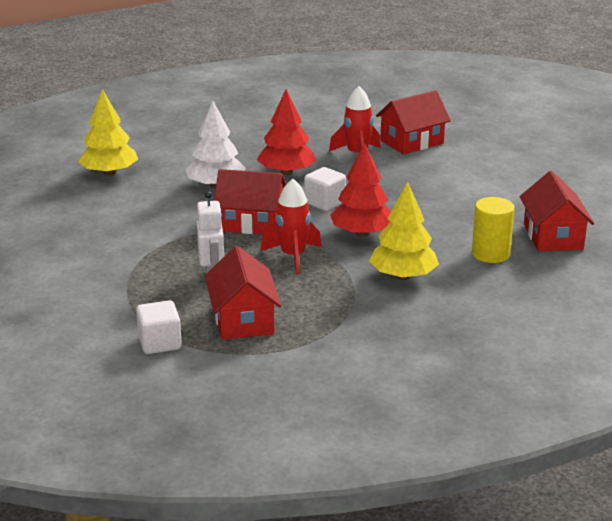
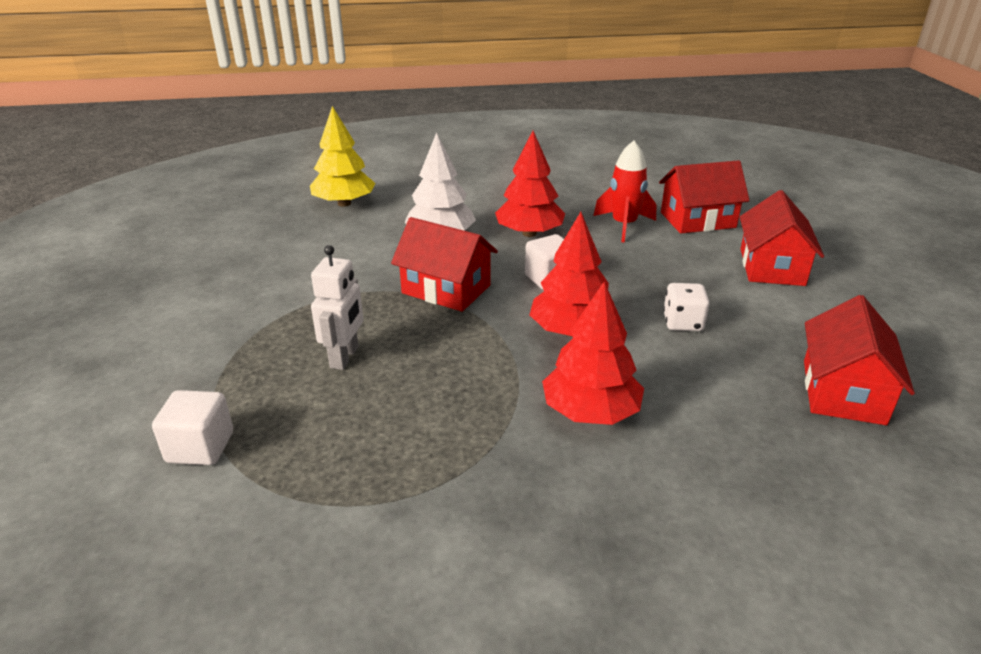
camera: 20 degrees right, 5 degrees up
red house [205,246,281,340] -> red house moved to [740,190,824,286]
red rocket [261,178,322,274] -> none
yellow tree [369,182,439,280] -> red tree [542,281,644,425]
yellow cylinder [472,197,515,263] -> none
none -> white dice [663,283,710,331]

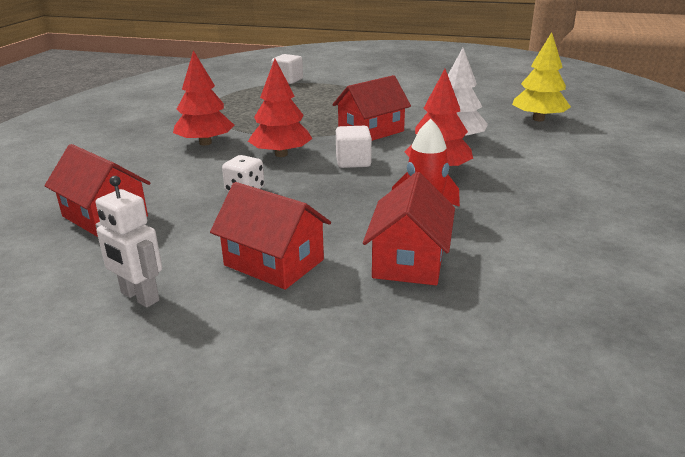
camera: 115 degrees right, 5 degrees down
white robot [311,245,363,370] -> white robot moved to [95,176,162,308]

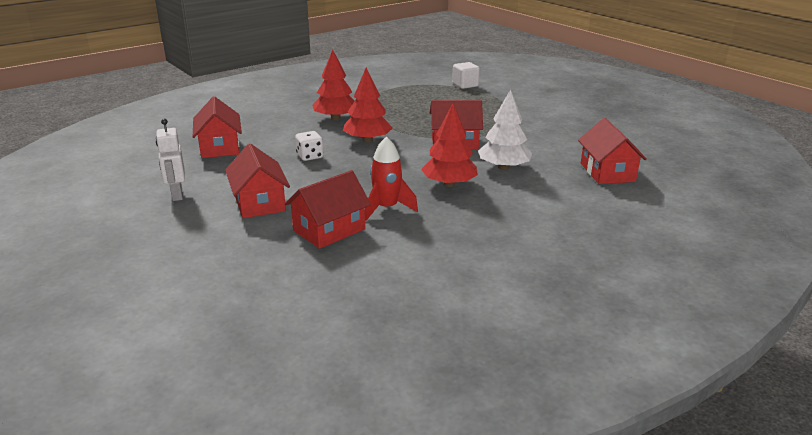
camera: 35 degrees right, 0 degrees up
white cube [336,126,372,168] -> none
yellow tree [512,32,571,121] -> red house [578,118,647,184]

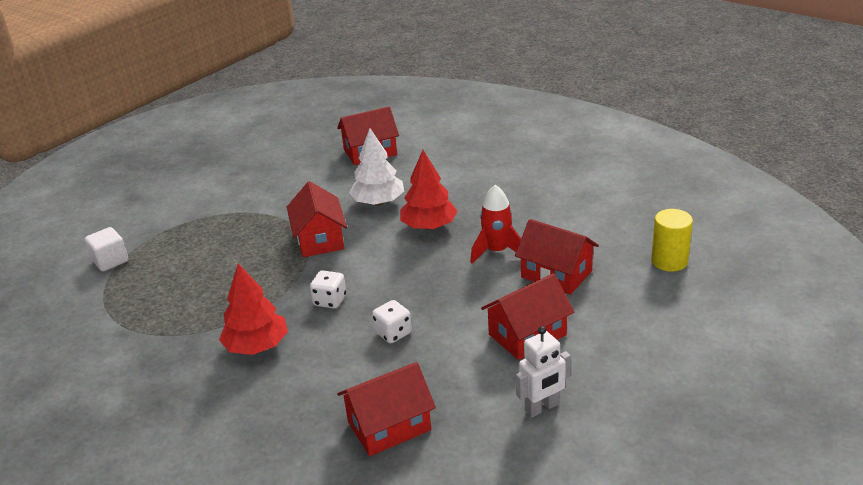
camera: 100 degrees left, 5 degrees up
red tree [343,68,392,143] -> white dice [310,270,346,309]
none -> yellow cylinder [651,209,693,271]

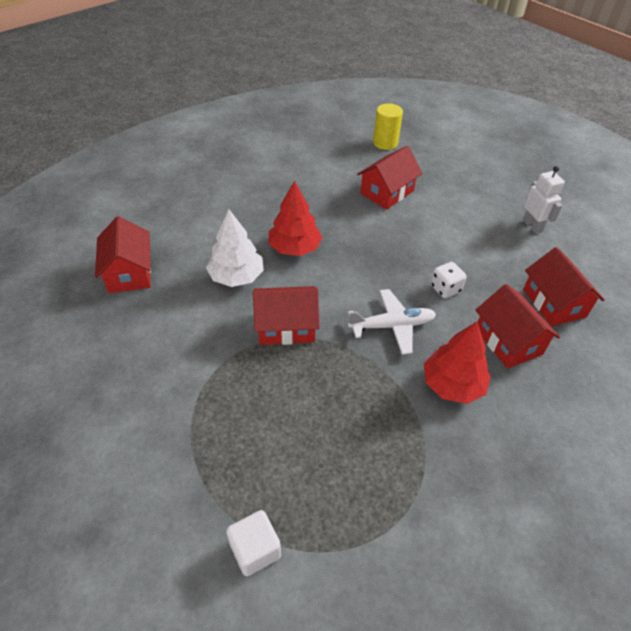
camera: 85 degrees left, 15 degrees up
white dice [310,270,346,309] -> white plane [348,289,436,355]
red rocket [470,185,521,263] -> none
red house [481,273,574,360] -> red house moved to [475,284,560,369]

